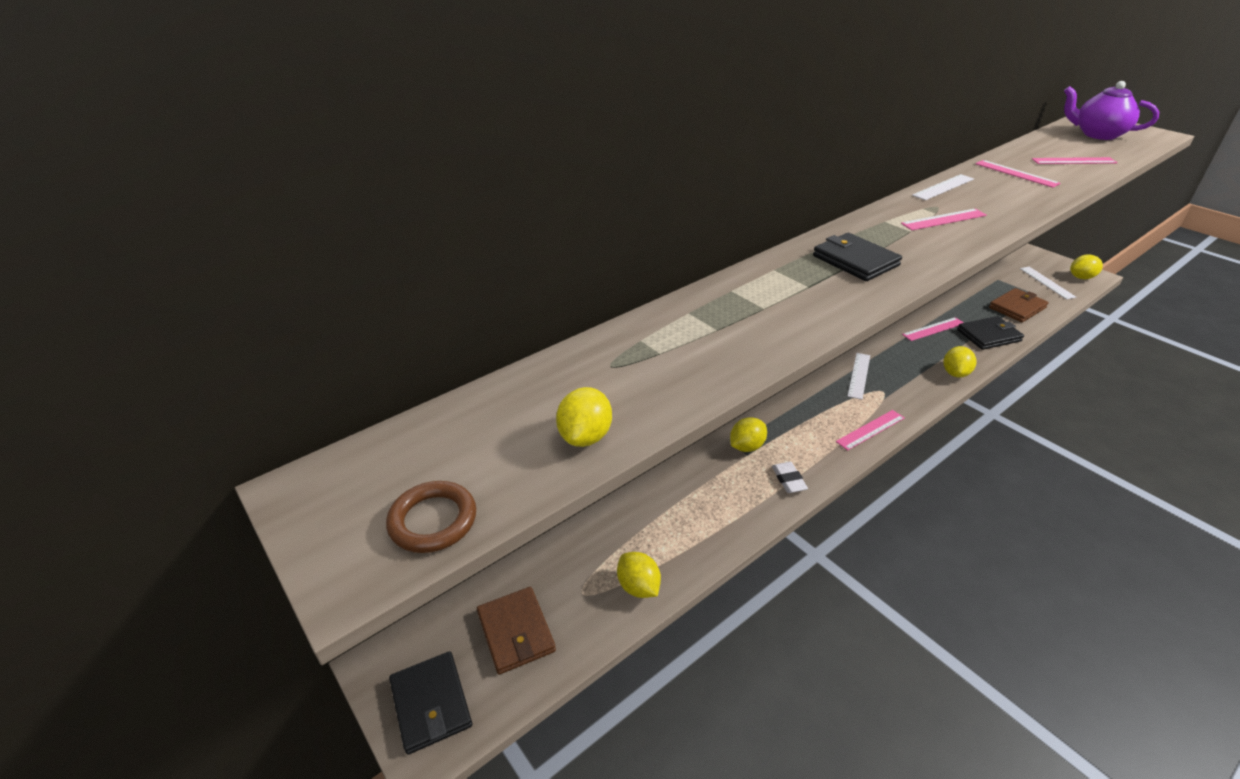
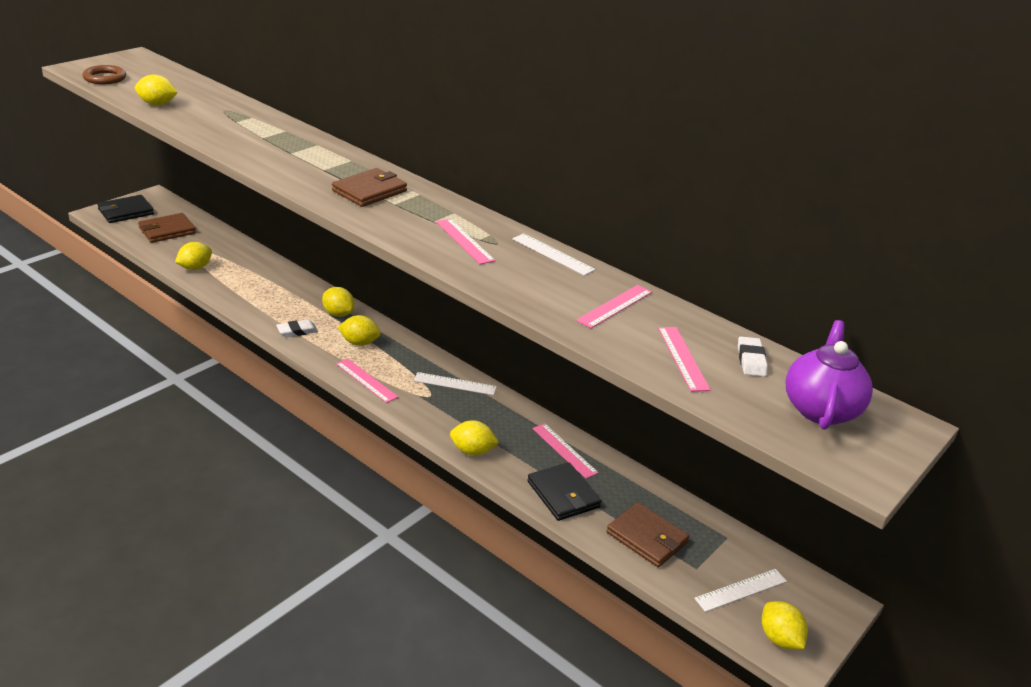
camera: 75 degrees right, 5 degrees down
black wallet [813,233,902,281] -> brown wallet [332,168,407,207]
none -> yellow lemon [338,315,381,346]
none -> white eraser [738,336,768,377]

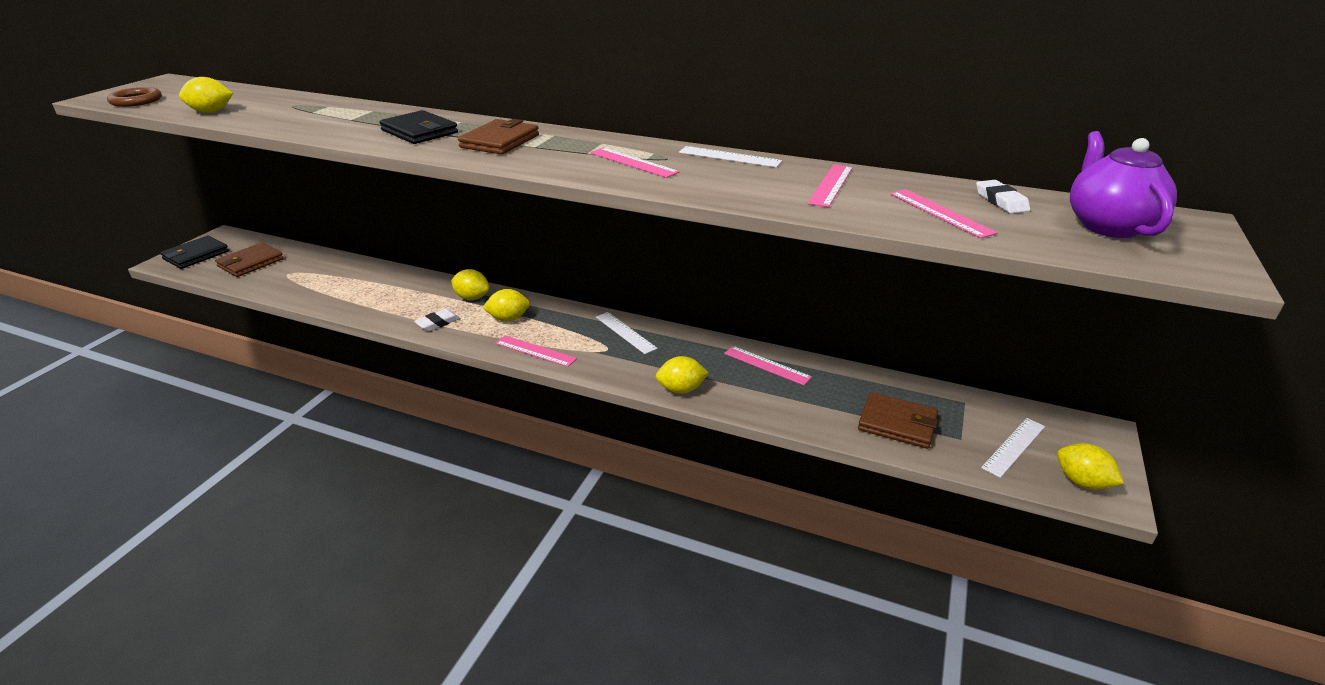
camera: 15 degrees left, 0 degrees up
yellow lemon [175,242,212,270] -> none
white ruler [414,372,497,395] -> white ruler turned 60 degrees clockwise [596,312,658,354]
black wallet [527,462,601,521] -> black wallet moved to [380,110,458,144]

